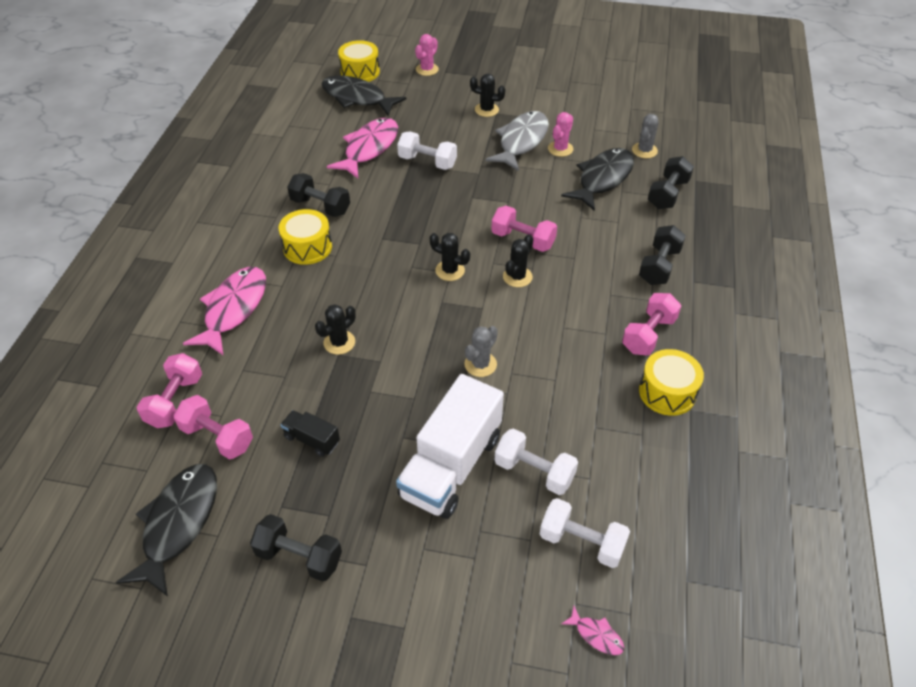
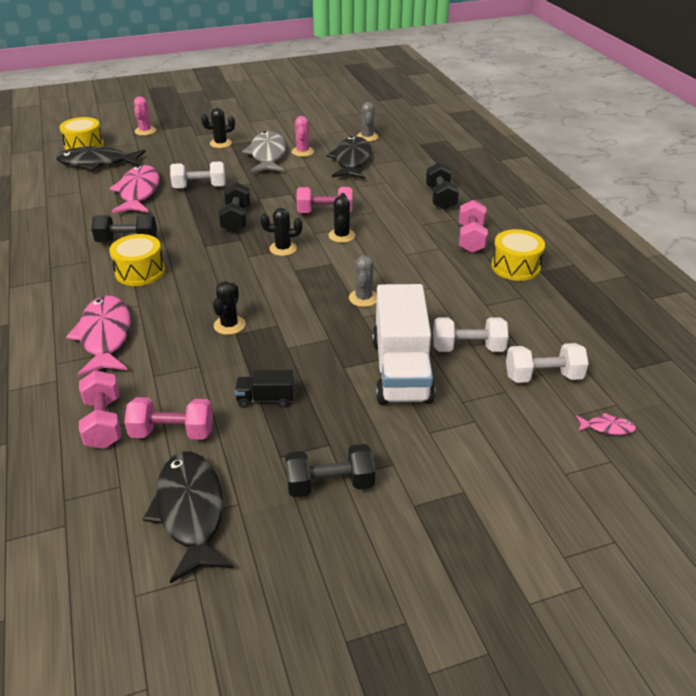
camera: 30 degrees left, 10 degrees down
black dumbbell [648,156,694,209] -> black dumbbell moved to [218,182,251,233]

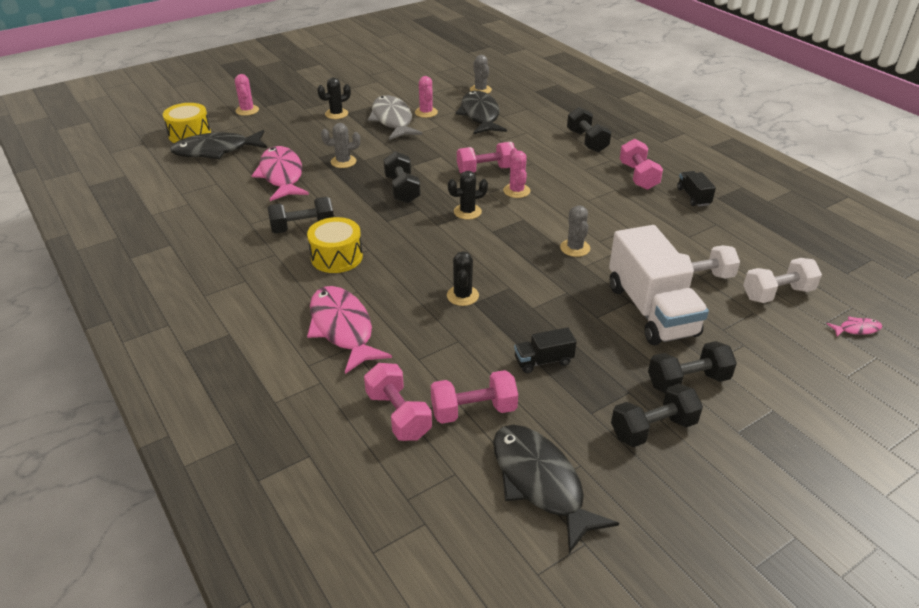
camera: 15 degrees left, 0 degrees up
white dumbbell [170,161,226,189] -> grey cactus [321,123,360,168]
black cactus [329,193,355,243] -> pink cactus [503,148,530,198]
yellow drum [491,229,545,281] -> black truck [677,171,716,207]
none -> black dumbbell [648,341,737,394]

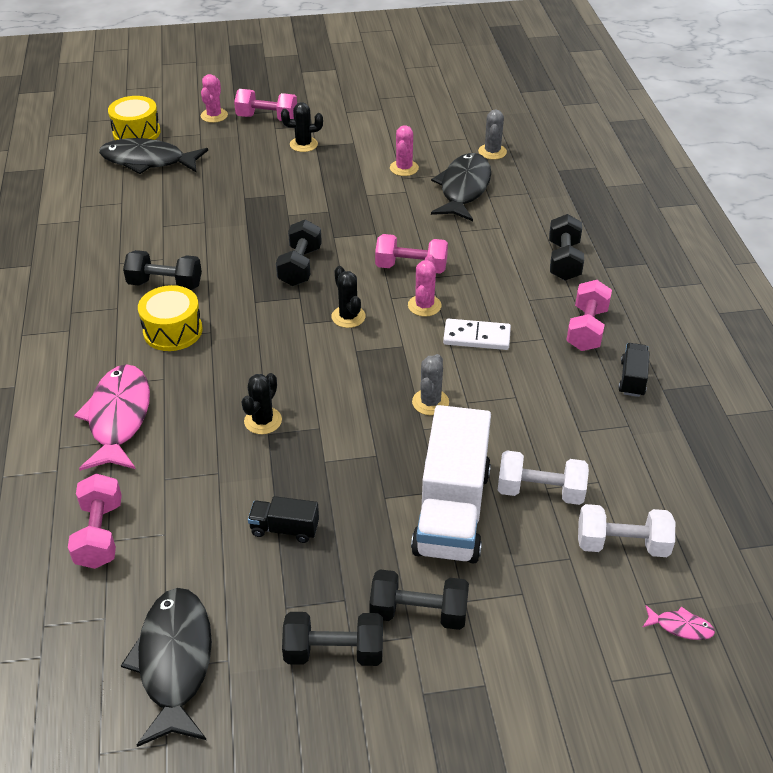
camera: 25 degrees right, 5 degrees up
pink fish [251,146,309,201] -> none
grey cactus [321,123,360,168] -> none
grey fish [368,95,422,140] -> none
pink dumbbell [431,370,518,424] -> pink dumbbell moved to [234,89,297,121]
black cactus [448,171,488,220] -> black cactus turned 60 degrees clockwise [332,266,366,328]
none -> white domino [443,319,511,350]

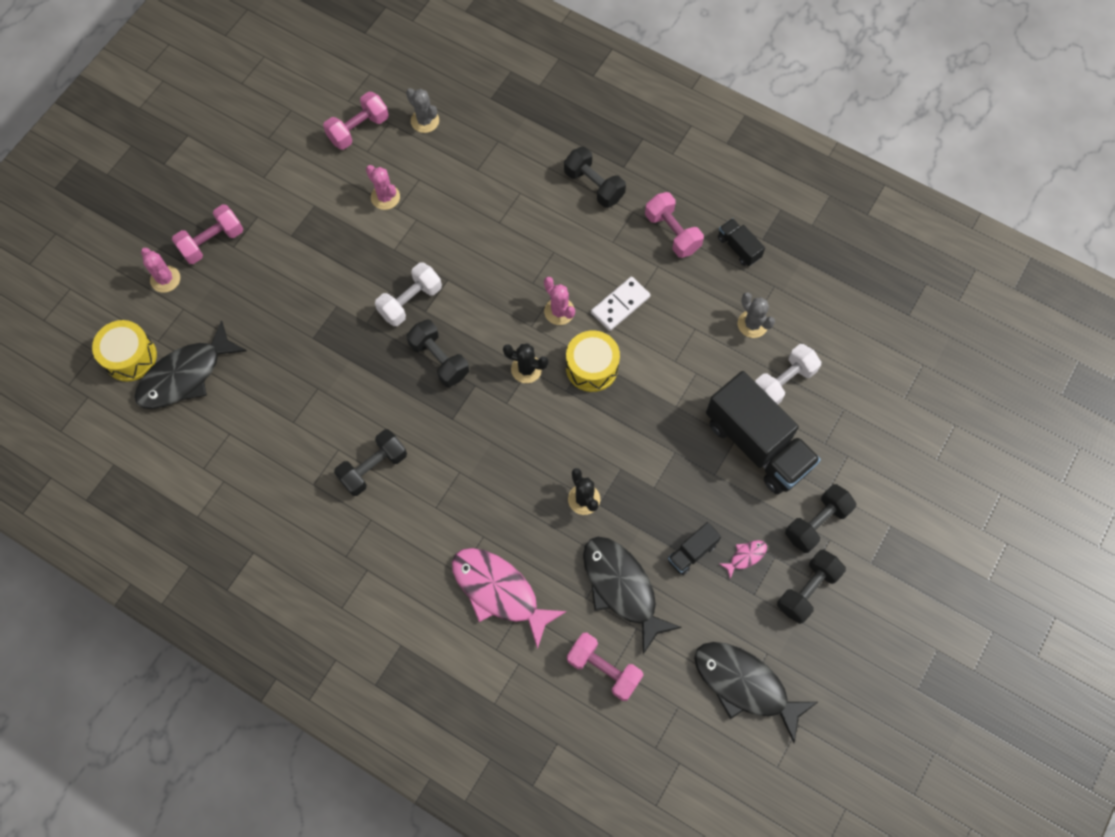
camera: 50 degrees left, 25 degrees up
yellow drum [138,285,202,351] -> yellow drum moved to [566,330,620,392]
black cactus [281,102,323,152] -> none
pink dumbbell [375,234,448,274] -> pink dumbbell moved to [323,92,389,150]
white truck [411,405,491,563] -> black truck [706,371,821,494]
grey cactus [412,354,449,415] -> grey cactus moved to [738,292,775,338]
black fish [431,153,491,221] -> black fish moved to [583,537,682,654]
white dumbbell [578,504,675,557] -> white dumbbell moved to [375,262,442,326]
pink fish [643,605,715,640] -> pink fish moved to [719,540,767,579]

